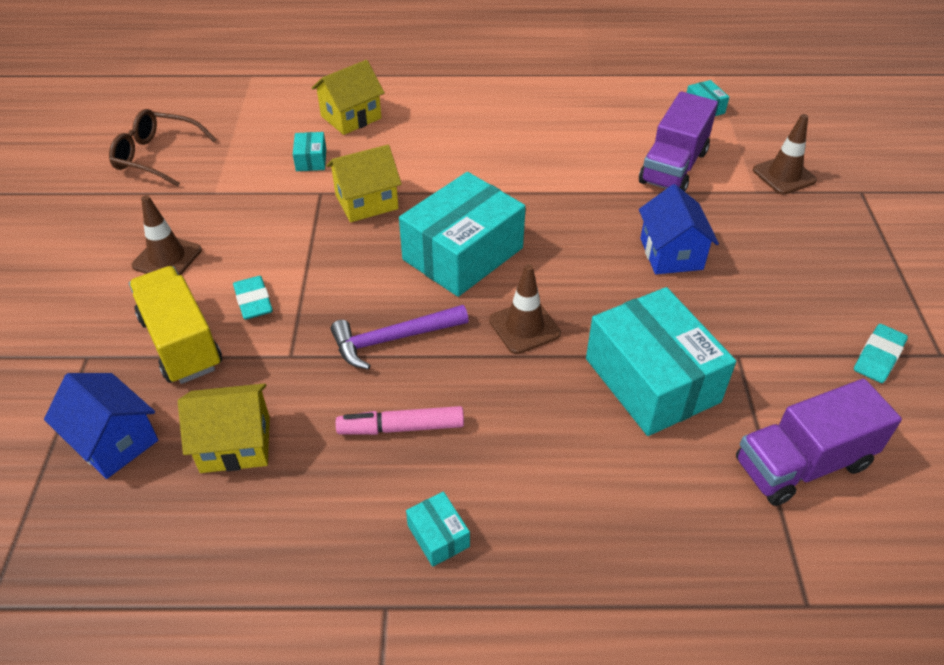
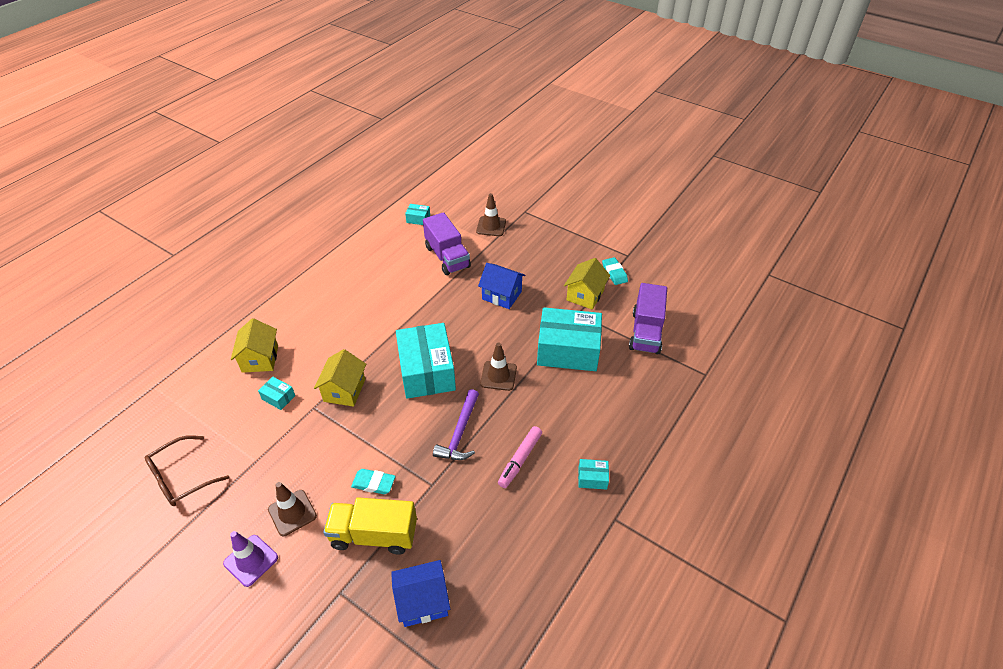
camera: 55 degrees left, 0 degrees up
yellow house [178,383,270,473] -> yellow house moved to [564,258,610,310]
none -> purple traffic cone [223,531,278,587]

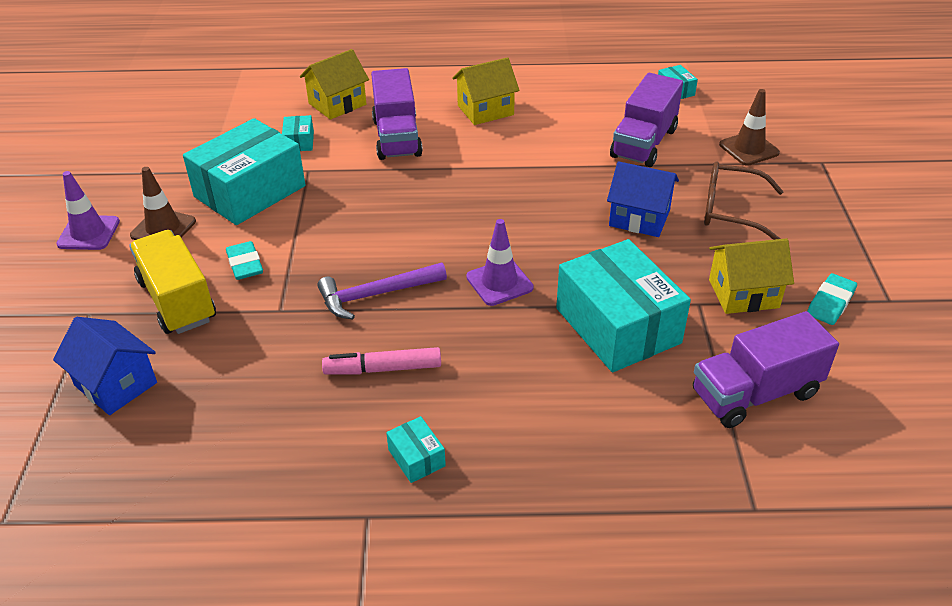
camera: 55 degrees right, 5 degrees down
brown glasses [145,435,229,506] -> brown glasses moved to [704,162,784,240]
yellow house [314,349,366,407] -> yellow house moved to [452,57,520,125]
turquoise box [396,323,456,399] -> turquoise box moved to [183,118,305,225]
blue house [478,263,526,309] -> blue house turned 60 degrees counterclockwise [607,161,679,237]
brown traffic cone [480,343,517,391] -> purple traffic cone [466,219,534,306]
none -> purple truck [371,68,423,160]

